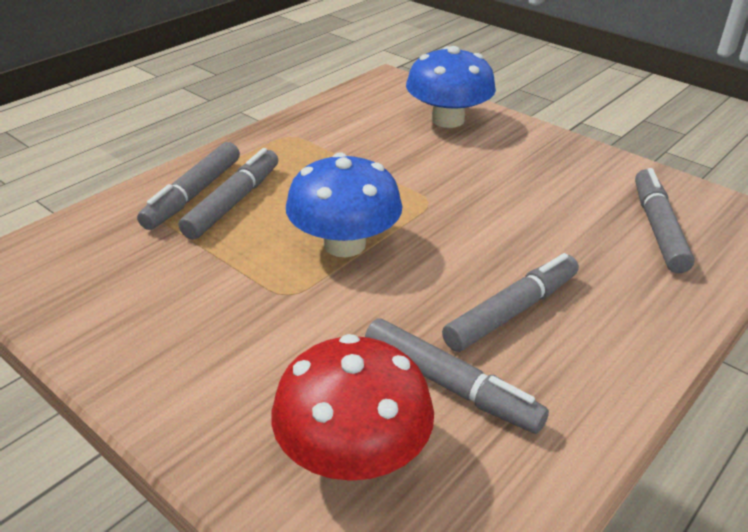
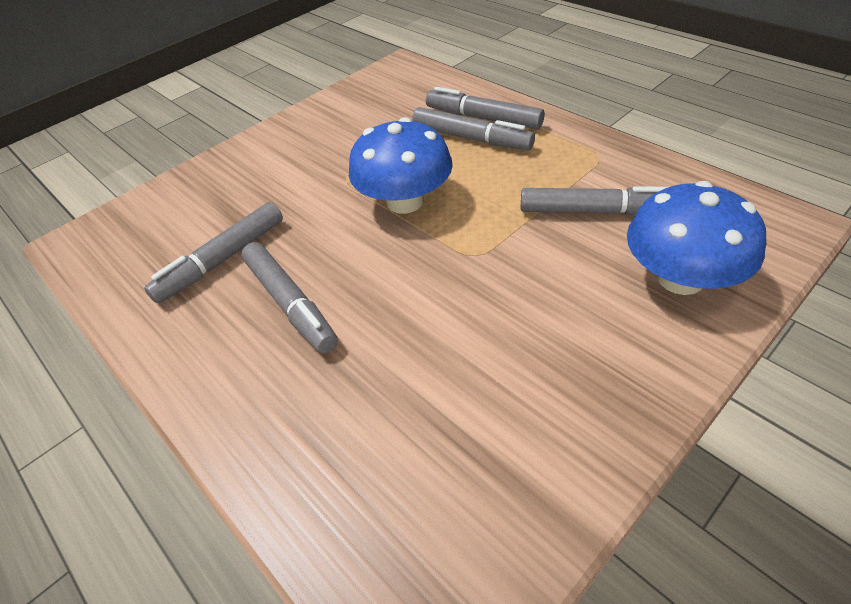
camera: 100 degrees right, 10 degrees up
red mushroom [271,334,434,481] -> none
grey marker [635,168,695,273] -> grey marker moved to [520,186,668,215]

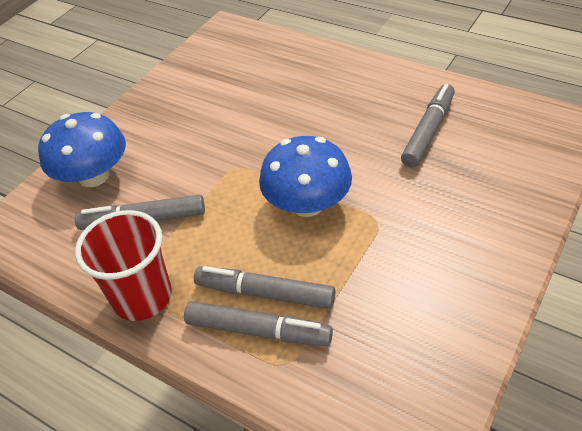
camera: 165 degrees right, 0 degrees up
grey marker [241,242,338,353] -> none
none -> red cup [75,210,172,321]

